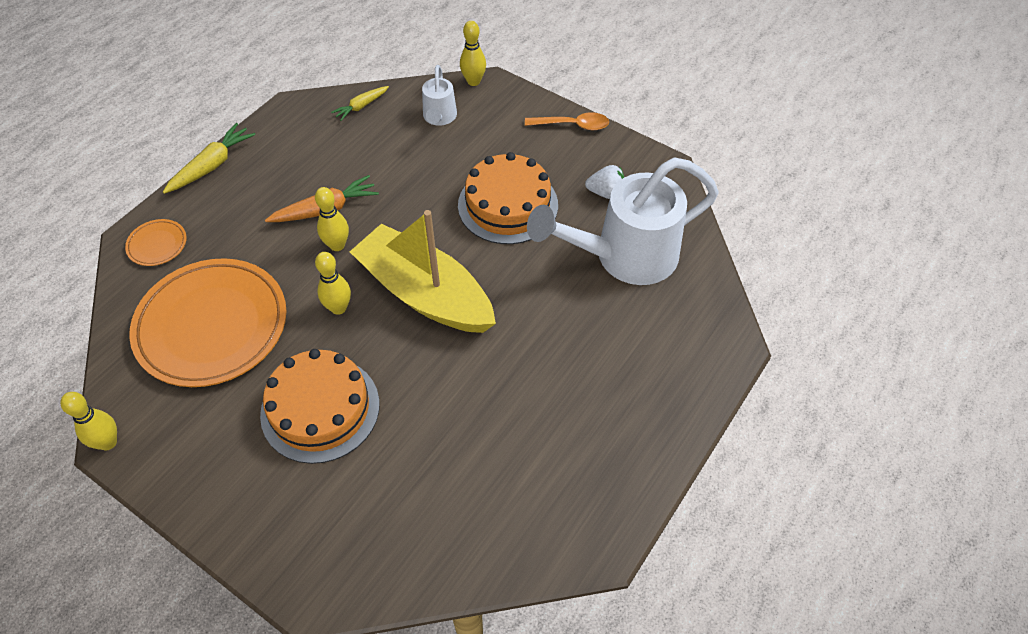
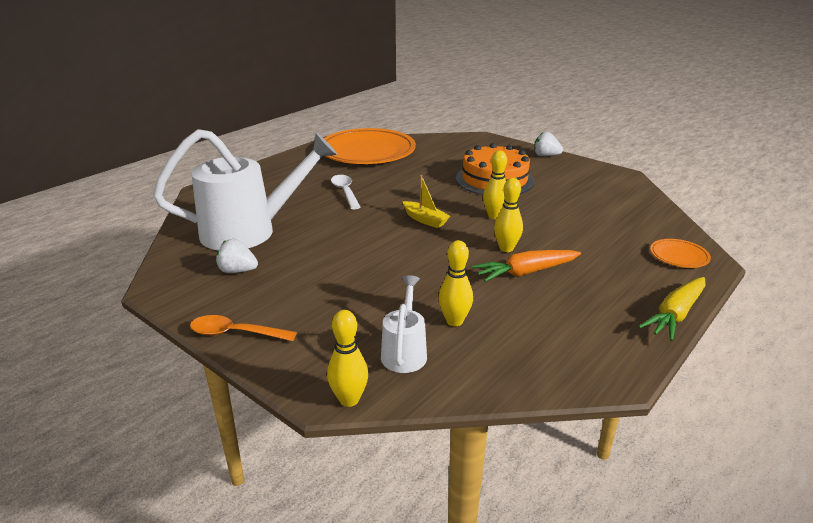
camera: 175 degrees left, 25 degrees down
yellow bowling pin [60,392,117,450] -> yellow bowling pin moved to [439,240,473,326]
orange plate [129,258,287,387] -> orange plate moved to [324,128,416,164]
yellow carrot [331,86,389,121] -> none
yellow boat [350,210,496,333] -> yellow boat [403,175,450,228], size x0.41
orange cake [458,152,558,244] -> none
none -> white spoon [331,175,360,209]
none -> white strawberry [534,132,563,156]

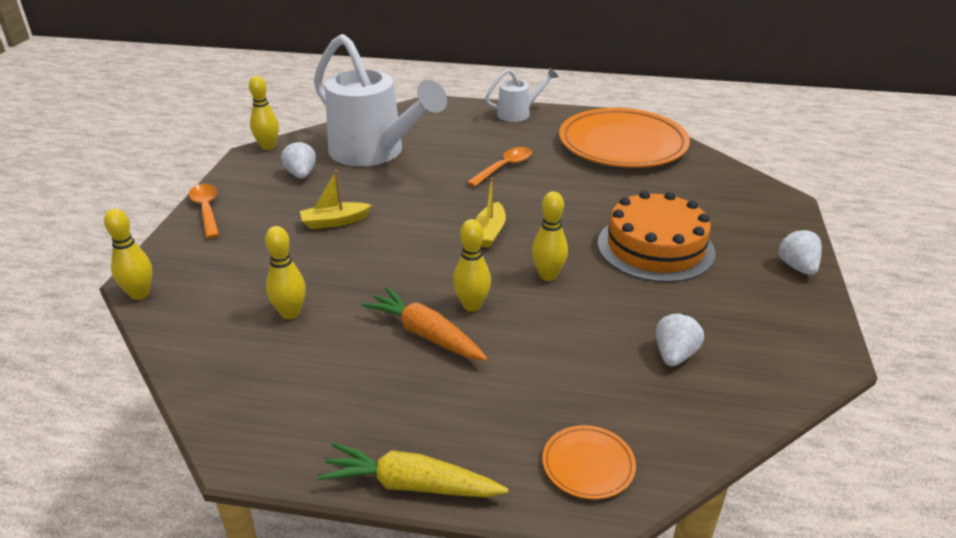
camera: 60 degrees right, 5 degrees up
white spoon [331,175,360,209] -> orange spoon [466,147,532,187]
white watering can [381,275,427,373] -> white watering can moved to [485,67,559,122]
none -> yellow bowling pin [249,76,279,150]
none -> yellow boat [300,170,372,229]
none -> white strawberry [656,313,704,366]

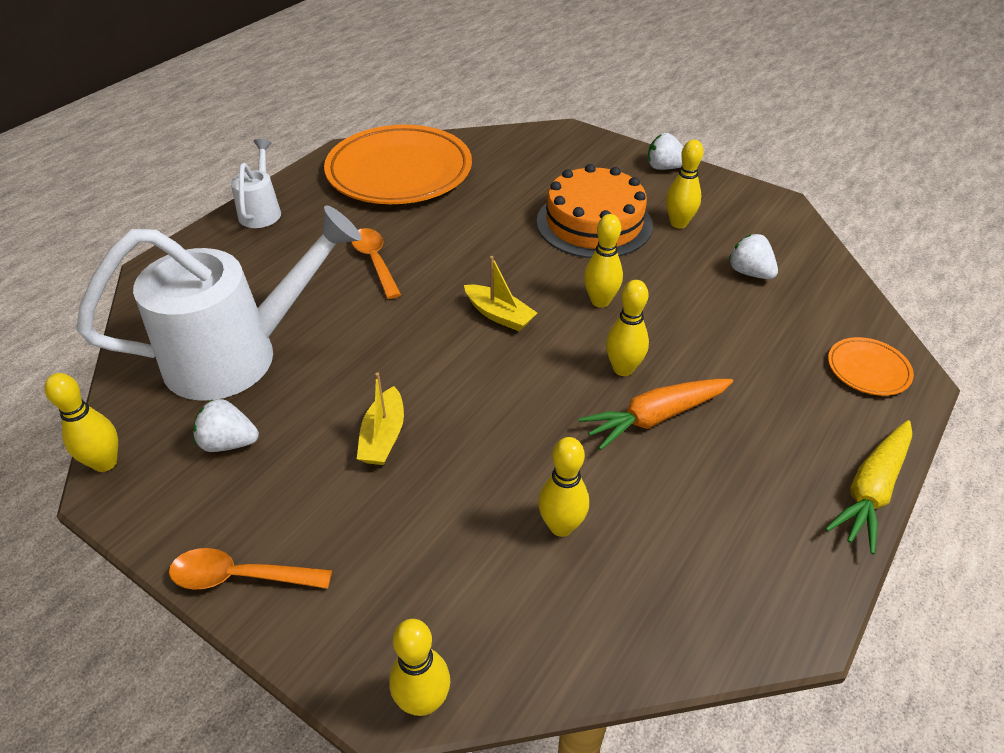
camera: 65 degrees left, 10 degrees up
none -> yellow bowling pin [666,140,704,228]

